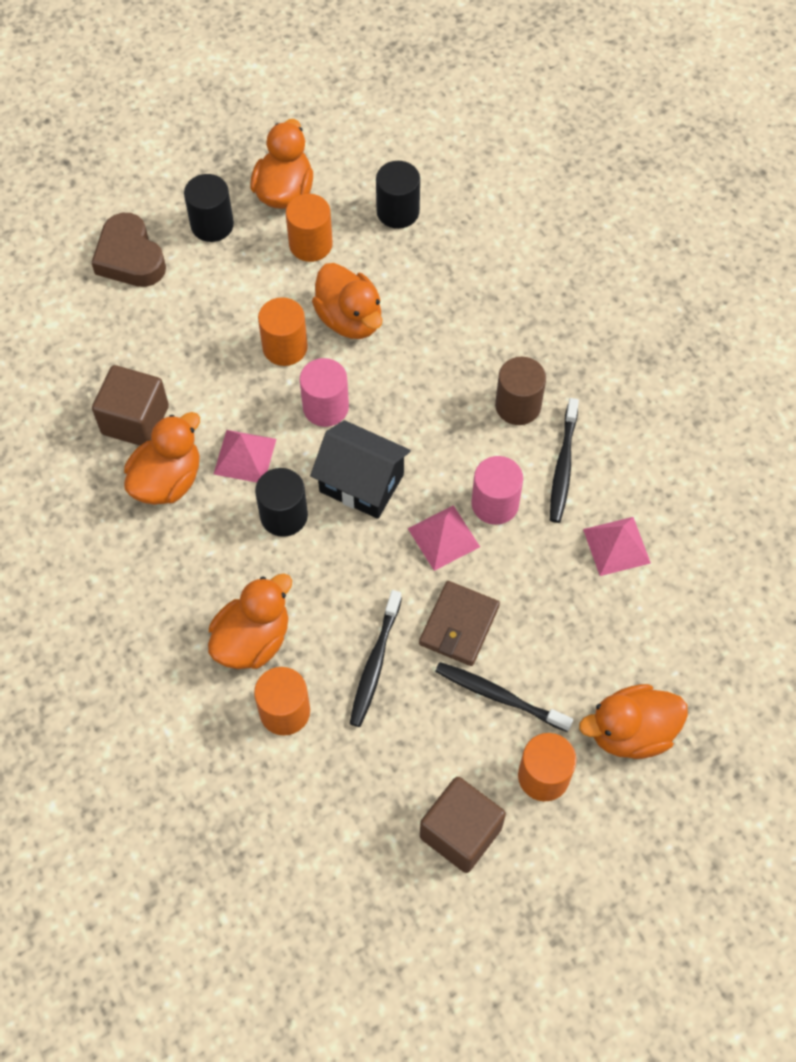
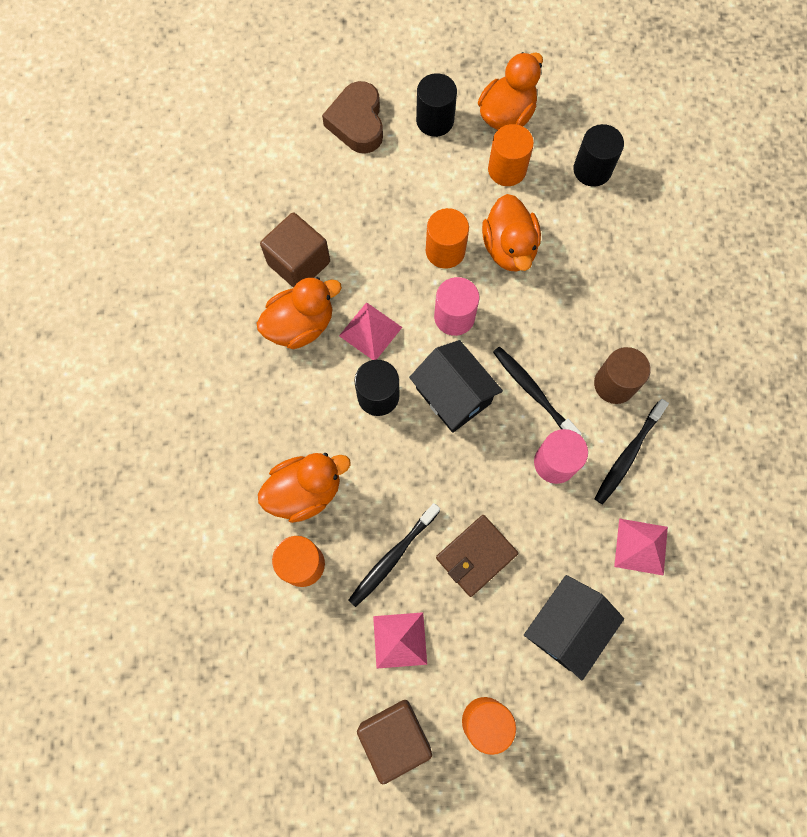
camera: 25 degrees right, 10 degrees up
pink pyramid [408,505,480,571] -> pink pyramid moved to [373,612,427,669]
black toothbrush [435,662,573,732] -> black toothbrush moved to [493,347,582,435]
orange duck [579,684,688,759] -> none
none -> black house [524,575,624,681]

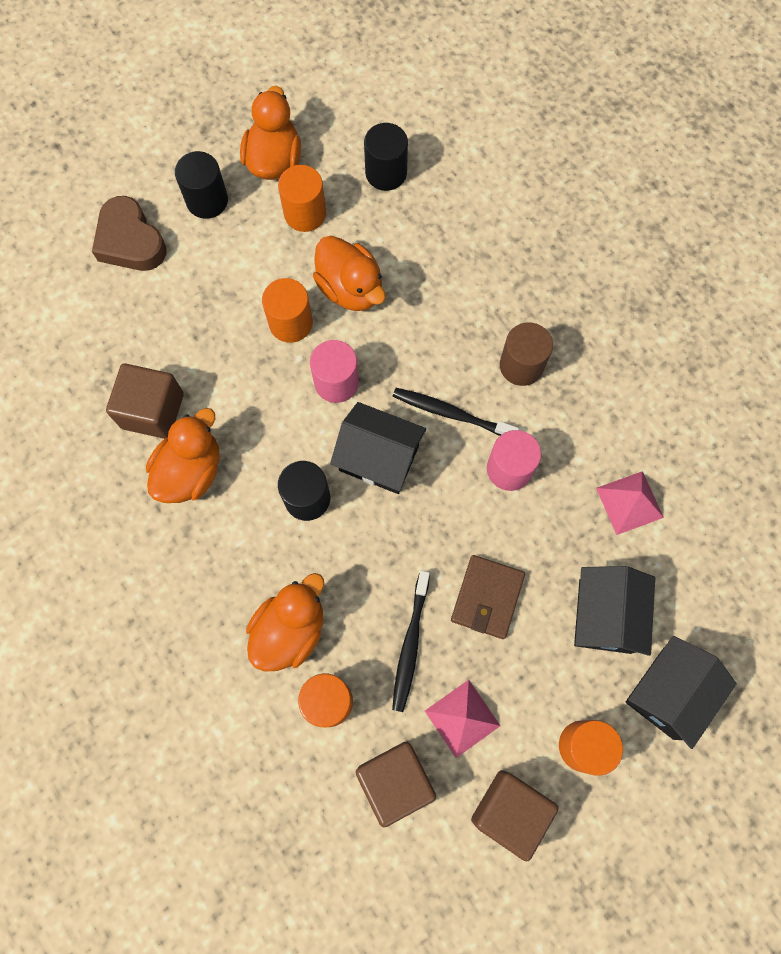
camera: 30 degrees left, 0 degrees up
pink pyramid [339,302,402,360] -> none
black toothbrush [595,399,669,504] -> none
none -> brown cube [356,742,436,827]
none -> black house [626,636,737,749]

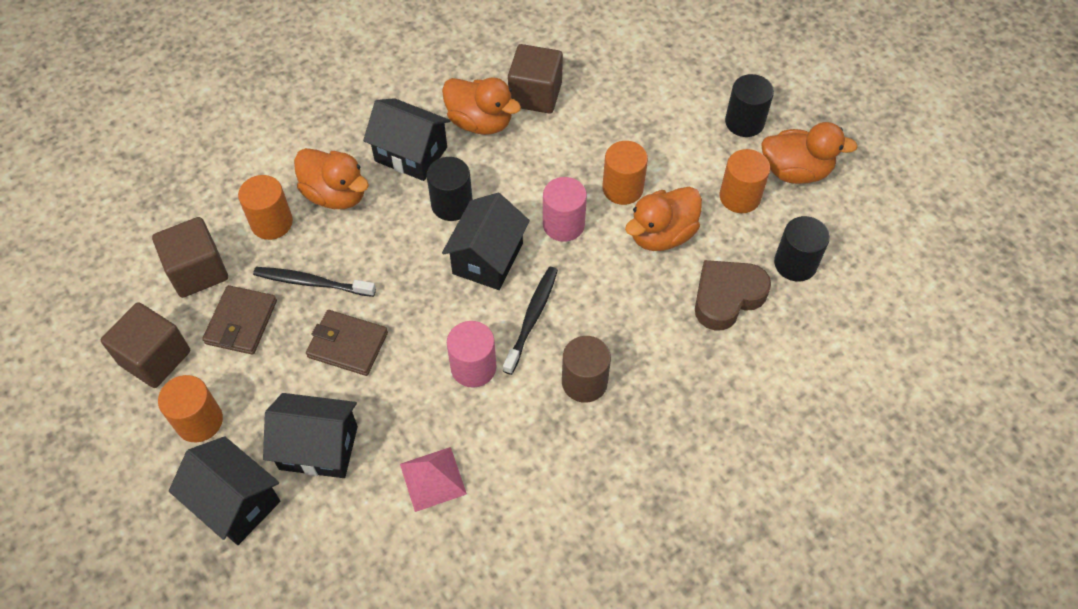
camera: 90 degrees right, 15 degrees down
brown heart [92,196,167,271] -> brown heart moved to [695,260,771,330]
pink pyramid [425,680,500,758] -> brown wallet [202,285,277,355]
none -> black house [363,98,450,181]

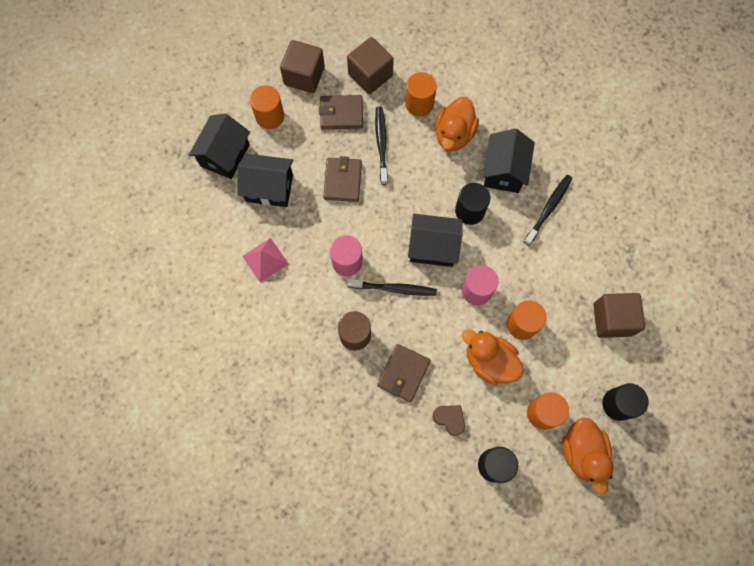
camera: 75 degrees right, 15 degrees up
black house [263,393,358,478] -> black house turned 75 degrees counterclockwise [237,154,293,207]
orange duck [442,77,521,135] -> black toothbrush [524,175,572,246]
brown cube [508,44,563,114] -> brown cube moved to [593,293,645,338]
brown heart [695,260,771,330] -> brown heart [433,405,465,436], size x0.57
none -> brown wallet [377,344,431,402]

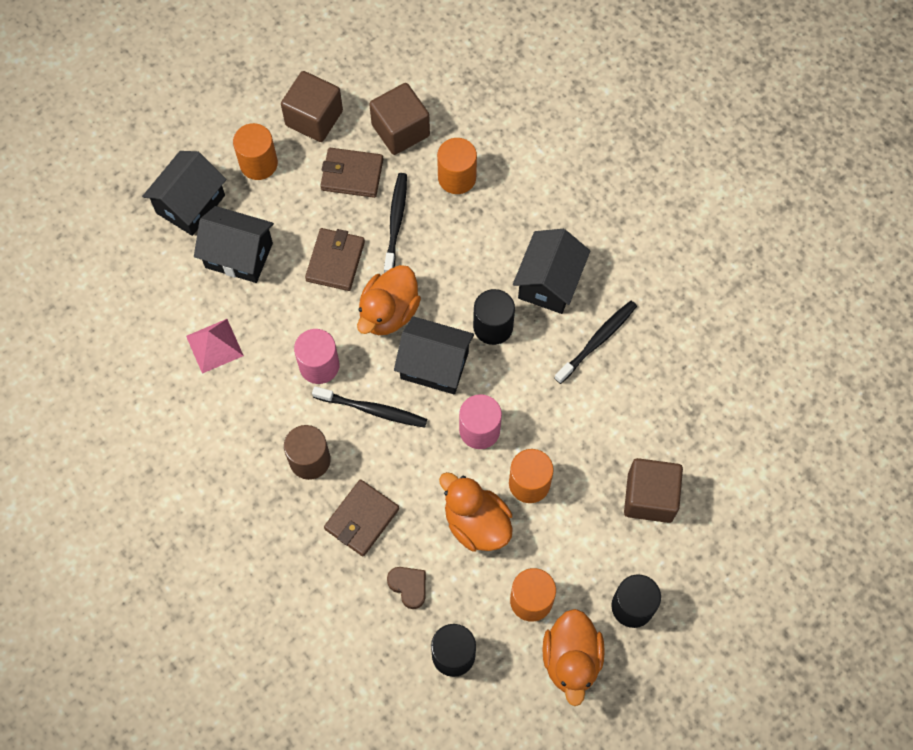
camera: 10 degrees right, 5 degrees down
orange duck [435,97,479,151] -> orange duck moved to [357,265,421,335]

